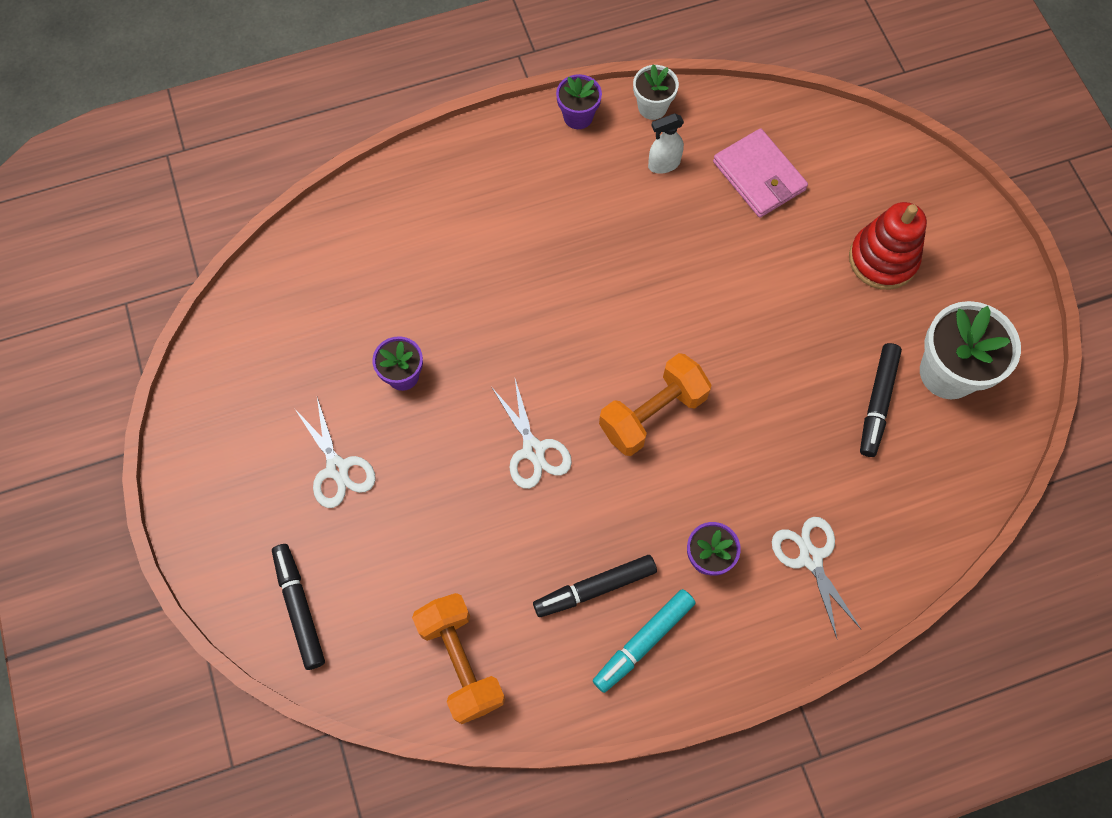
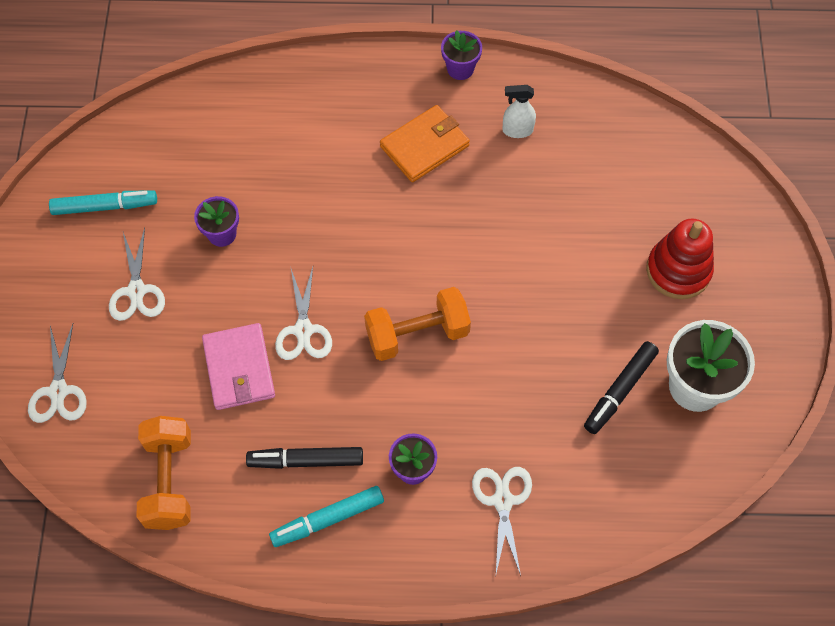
camera: 20 degrees right, 5 degrees down
black marker [272,544,325,670] -> white scissors [28,324,87,423]
white flower pot [633,64,679,120] -> none
pink wallet [713,128,808,218] -> pink wallet moved to [202,323,275,410]
none -> turquoise marker [49,190,157,215]
none -> orange wallet [380,105,470,182]

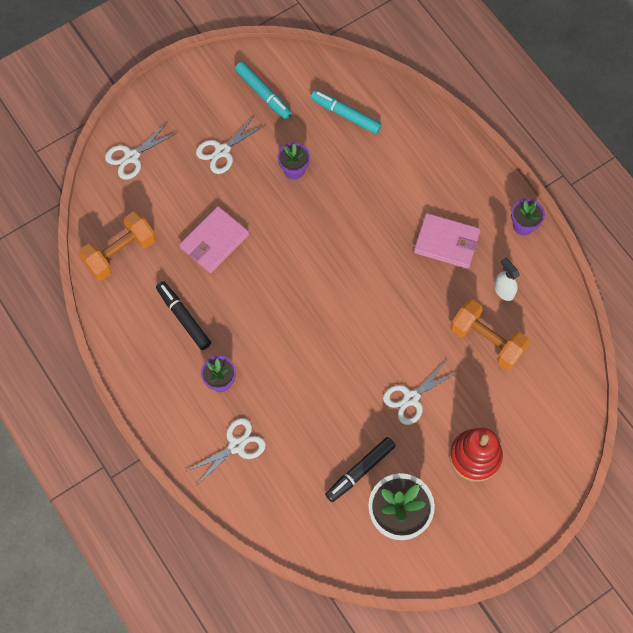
camera: 55 degrees right, 5 degrees up
turquoise marker [269,486,384,547] -> turquoise marker moved to [311,90,382,134]
white scissors [275,267,332,360] -> white scissors moved to [383,361,458,425]
orange dumbbell [364,287,471,361] -> orange dumbbell moved to [450,299,530,370]
orange wallet [380,105,470,182] -> pink wallet [414,213,481,269]
black marker [584,341,659,434] -> black marker turned 45 degrees counterclockwise [325,437,396,502]

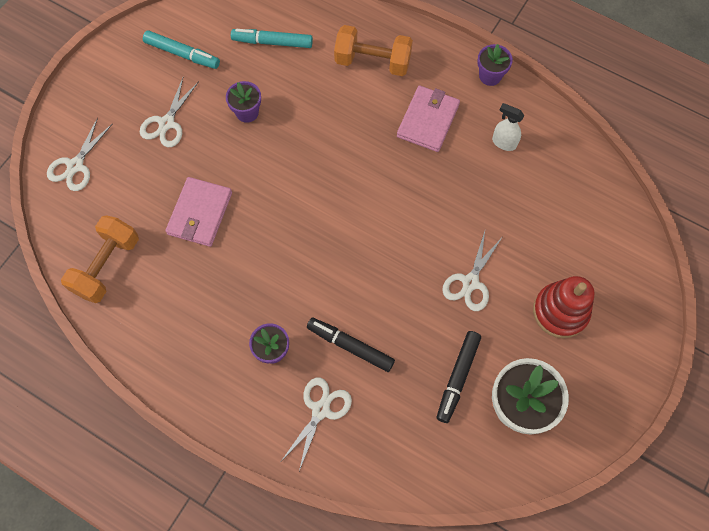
camera: 25 degrees left, 0 degrees up
black marker [156,281,211,350] -> black marker moved to [307,318,395,372]
pink wallet [414,213,481,269] -> pink wallet turned 60 degrees counterclockwise [397,86,460,152]
orange dumbbell [450,299,530,370] -> orange dumbbell moved to [334,25,413,76]

